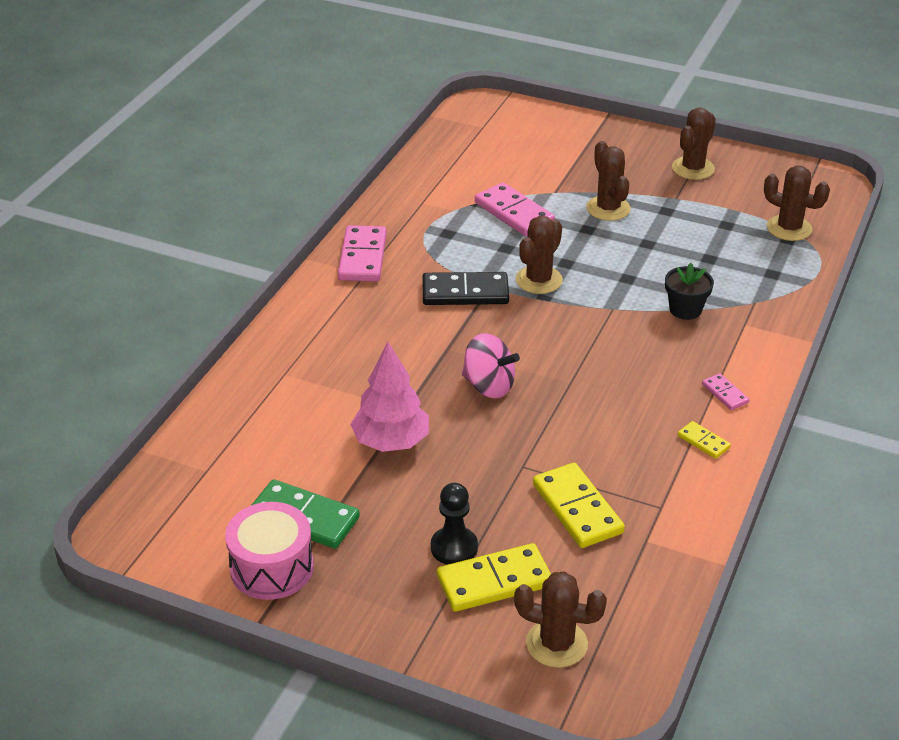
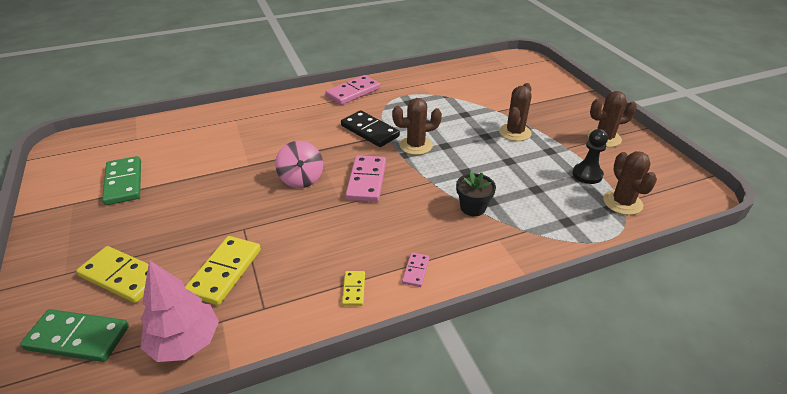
camera: 45 degrees right, 0 degrees up
pink drum [225,502,314,600] -> none
pink tree [350,342,429,452] -> pink tree moved to [140,260,219,362]
black pawn [431,483,478,565] -> black pawn moved to [572,129,608,184]
pink domino [475,182,555,236] -> pink domino moved to [345,155,386,202]
brown cactus [514,571,607,668] -> green domino [20,309,129,362]

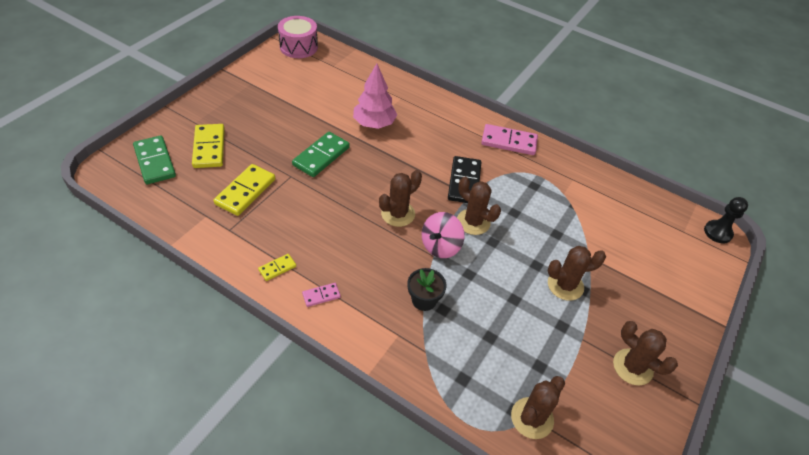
camera: 50 degrees right, 10 degrees up
green domino [102,156,141,205] -> green domino moved to [292,132,350,177]
pink tree [140,260,219,362] -> pink tree moved to [353,63,397,129]
yellow domino [185,236,261,305] -> yellow domino turned 45 degrees counterclockwise [213,164,275,216]
pink spinning top [275,141,323,188] -> pink spinning top moved to [422,212,465,258]
pink domino [345,155,386,202] -> brown cactus [379,170,422,227]
black pawn [572,129,608,184] -> black pawn moved to [704,197,748,244]
none -> pink drum [278,16,318,58]

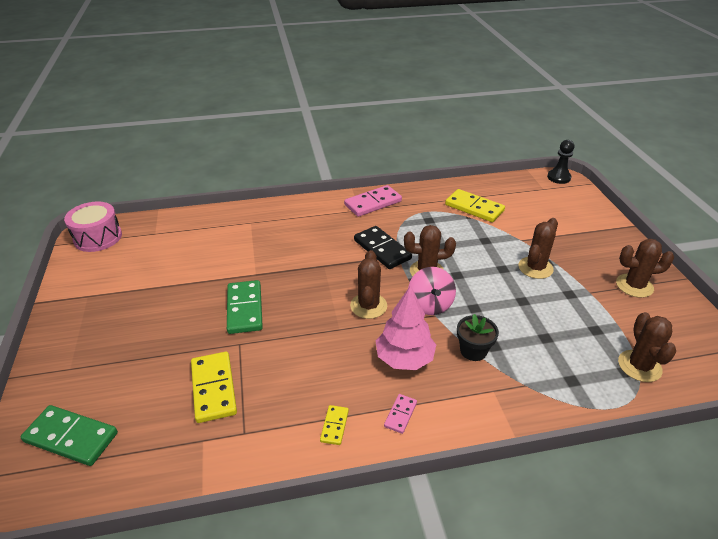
camera: 40 degrees left, 10 degrees down
yellow domino [192,124,225,168] -> yellow domino moved to [445,189,505,222]
pink tree [353,63,397,129] -> pink tree moved to [376,285,436,370]

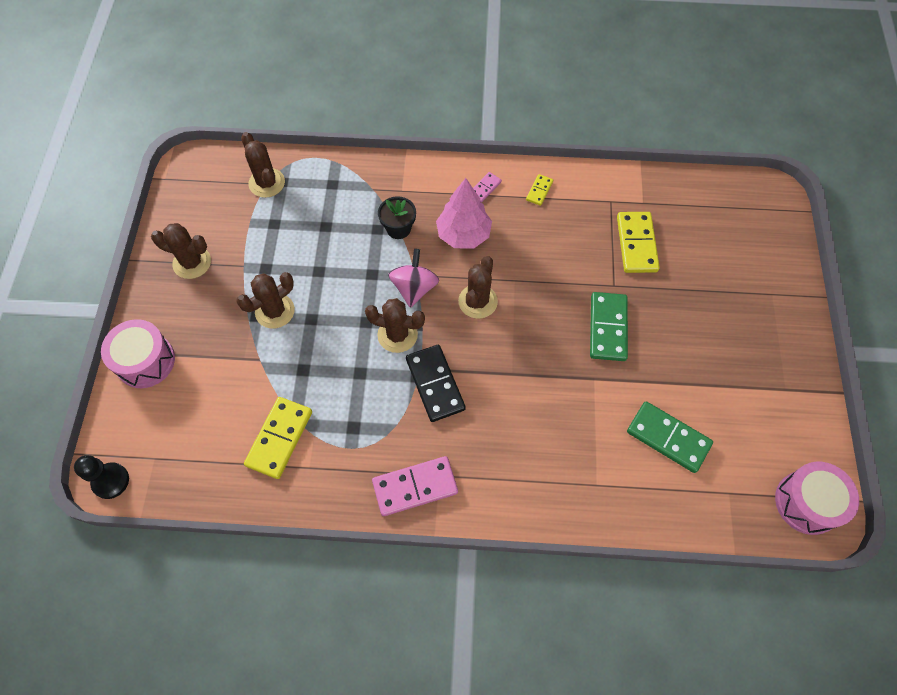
camera: 165 degrees left, 25 degrees up
green domino [21,405,118,466] -> green domino moved to [627,401,713,473]
yellow domino [445,189,505,222] -> yellow domino turned 60 degrees clockwise [244,397,312,479]
brown cactus [618,312,676,382] -> brown cactus turned 45 degrees counterclockwise [241,132,285,198]
none -> pink drum [101,319,175,388]

